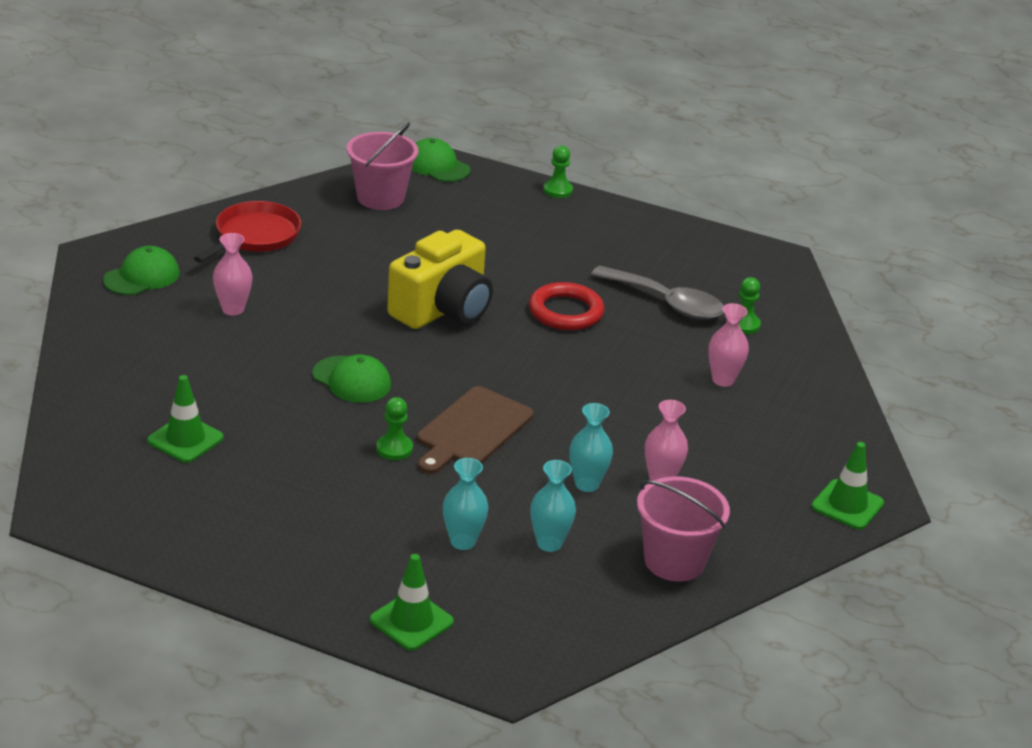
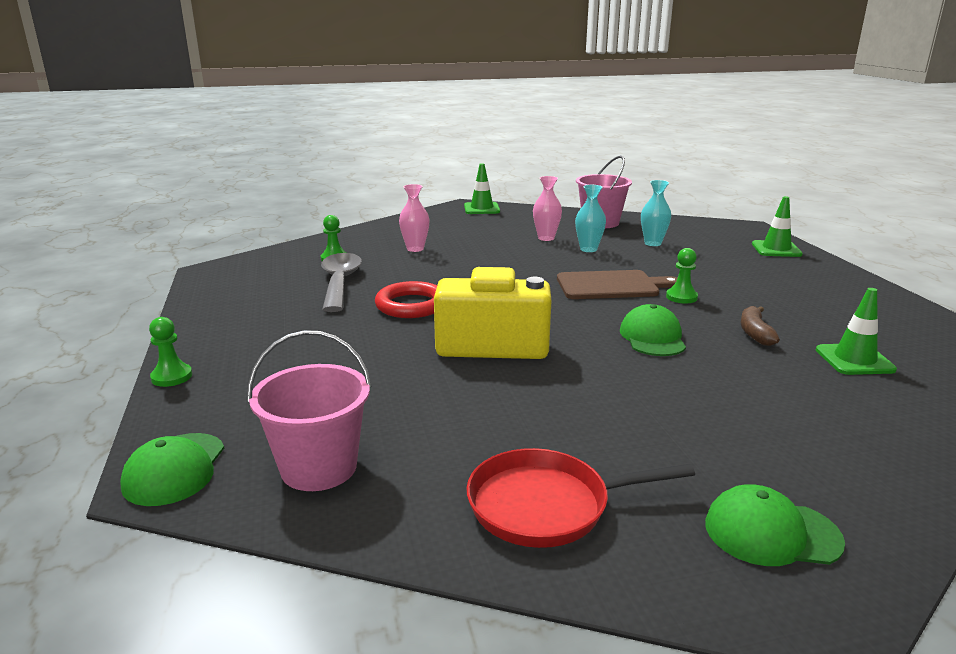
camera: 125 degrees left, 10 degrees down
pink vase [213,233,253,316] -> none
turquoise vase [443,458,489,550] -> none
none -> brown banana [741,306,780,346]

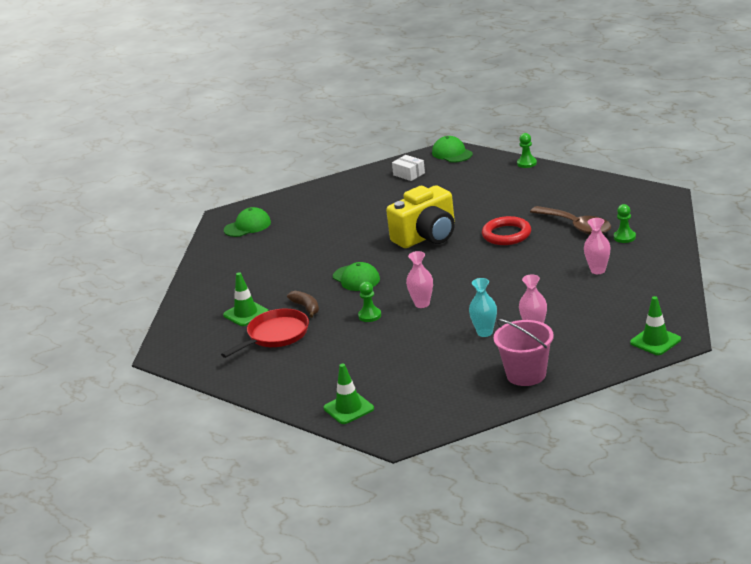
camera: 145 degrees right, 5 degrees up
pink bucket [247,330,372,491] -> white box [392,155,425,181]
grey spoon [321,253,362,312] -> brown spoon [530,206,611,235]
red pan [466,448,695,548] -> red pan moved to [221,309,309,358]
brown cutting board [557,270,677,299] -> pink vase [406,251,433,308]
turquoise vase [641,180,671,246] -> none

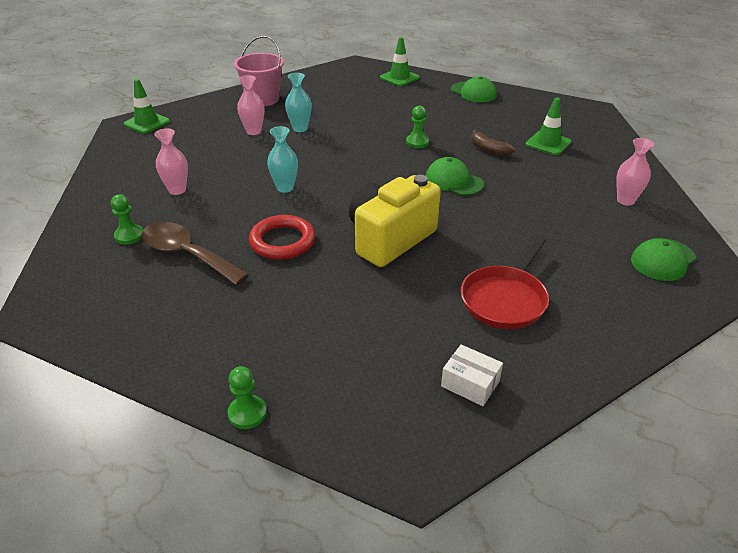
camera: 165 degrees right, 10 degrees up
red pan [221,309,309,358] -> red pan moved to [461,236,549,329]
pink vase [406,251,433,308] -> pink vase moved to [616,138,654,205]
green cap [432,136,473,163] -> green cap moved to [451,77,497,102]
none -> turquoise vase [267,126,298,193]

